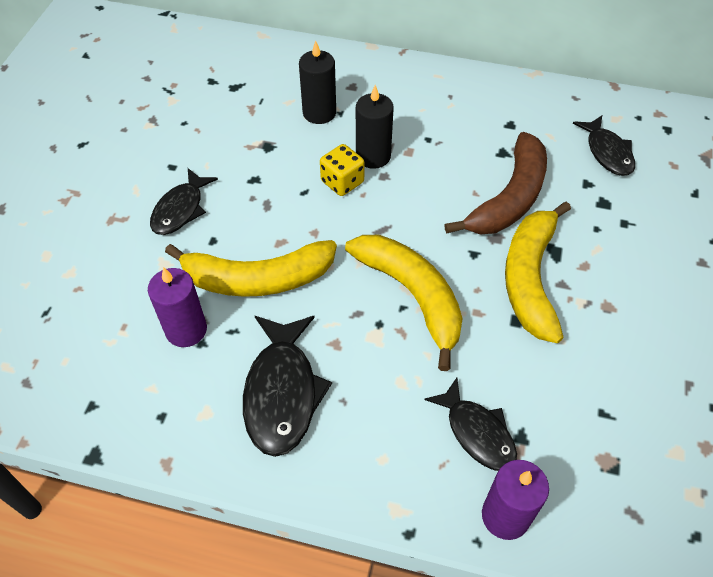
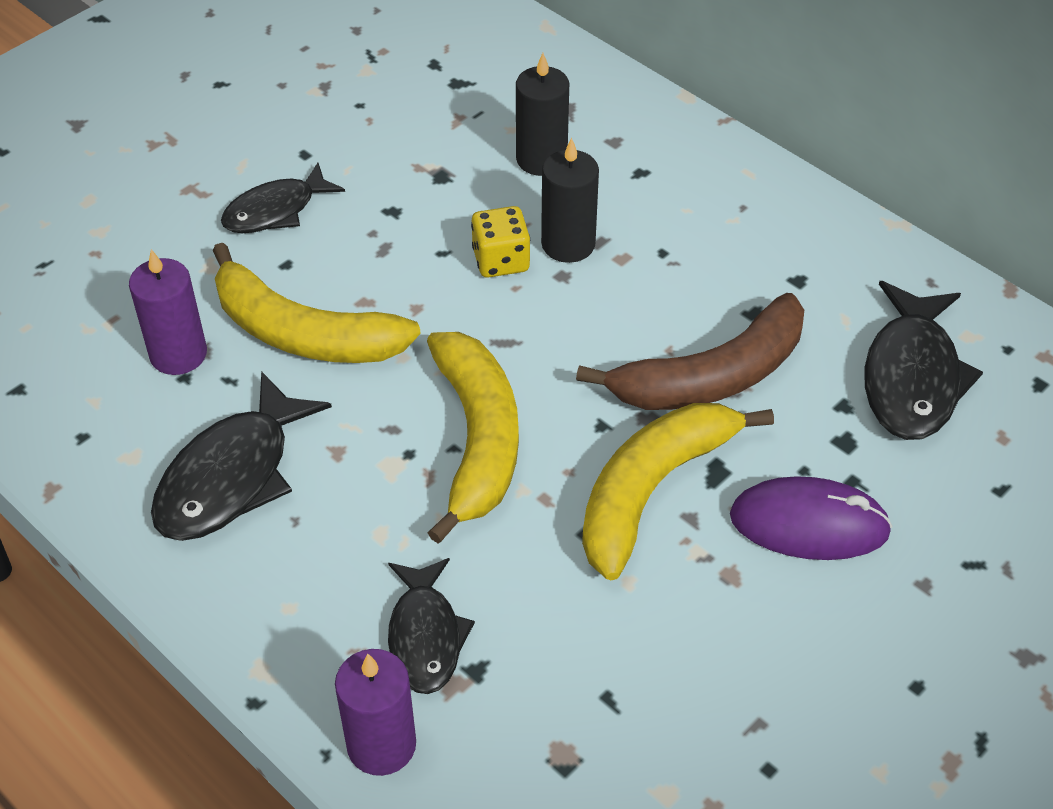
camera: 30 degrees right, 5 degrees down
black fish [573,116,635,176] -> black fish [864,281,983,440], size x1.50
none -> purple mouse [730,476,892,560]

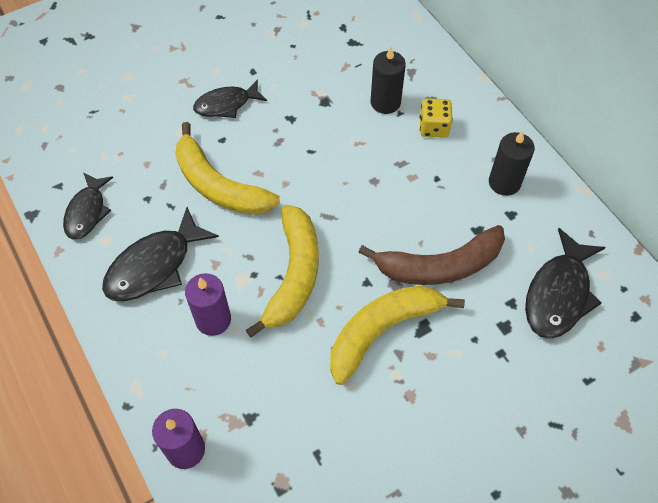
camera: 15 degrees right, 10 degrees up
purple candle [129,249,207,375] -> purple candle moved to [185,273,231,336]
black fish [388,558,475,694] -> black fish moved to [63,173,113,240]
yellow dice [471,206,530,278] -> yellow dice moved to [420,98,453,138]
black candle [541,137,599,263] -> black candle moved to [489,131,535,196]
purple mouse [730,476,892,560] -> none

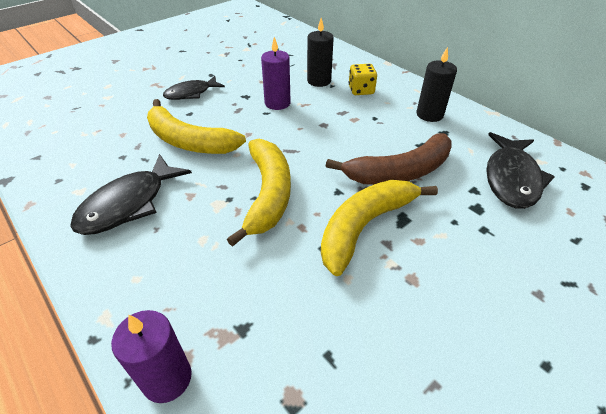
camera: 10 degrees left, 15 degrees down
black fish [63,173,113,240] -> none
purple candle [185,273,231,336] -> purple candle moved to [261,37,291,110]

